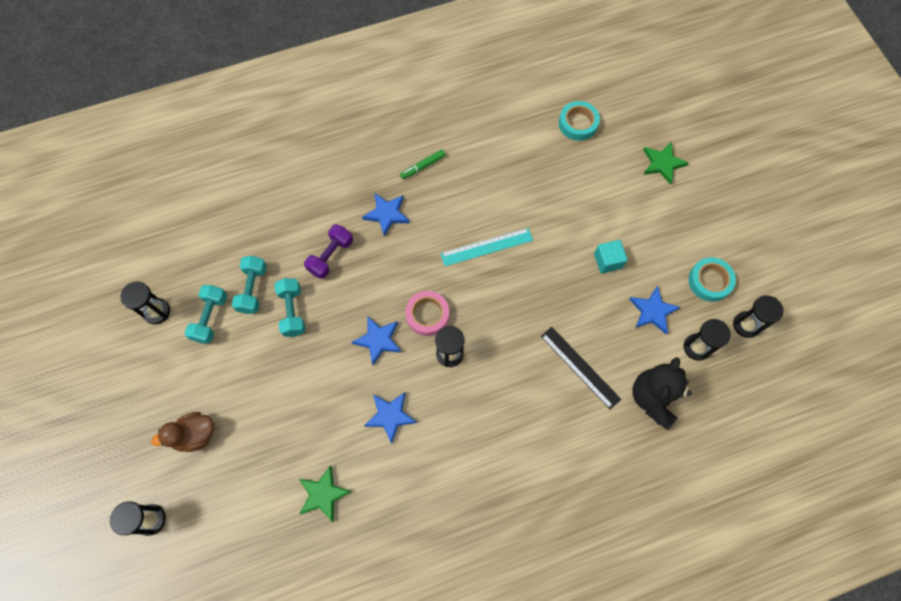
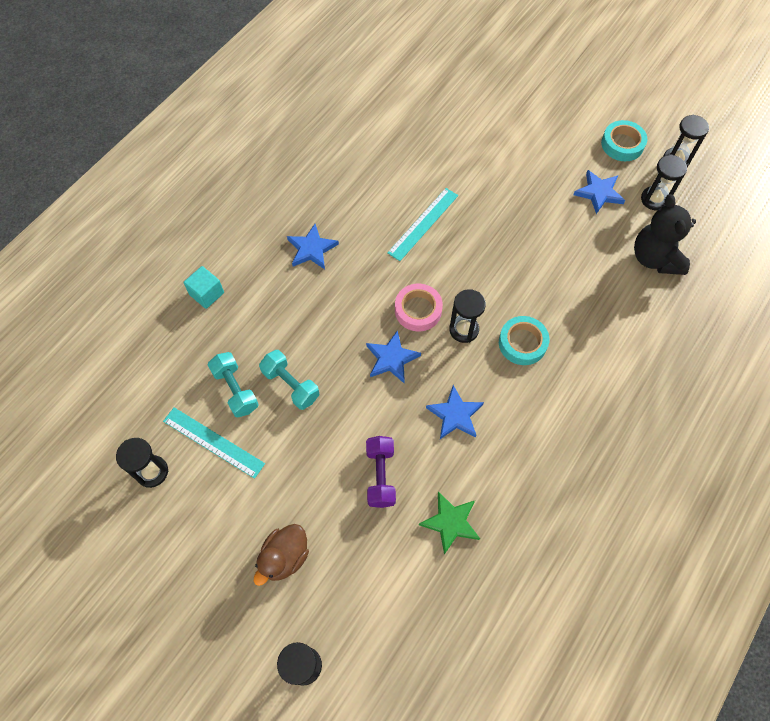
camera: 35 degrees left, 5 degrees down
turquoise dumbbell [184,285,227,344] -> turquoise ruler [163,407,265,479]
purple dumbbell [304,224,353,279] -> purple dumbbell moved to [366,436,396,508]
green marker [400,149,446,179] -> none
black ruler [541,327,621,410] -> none
turquoise tape [559,101,600,141] -> turquoise tape moved to [499,316,549,365]
turquoise cube [594,240,628,274] -> turquoise cube moved to [183,266,224,309]
green star [643,142,688,185] -> none

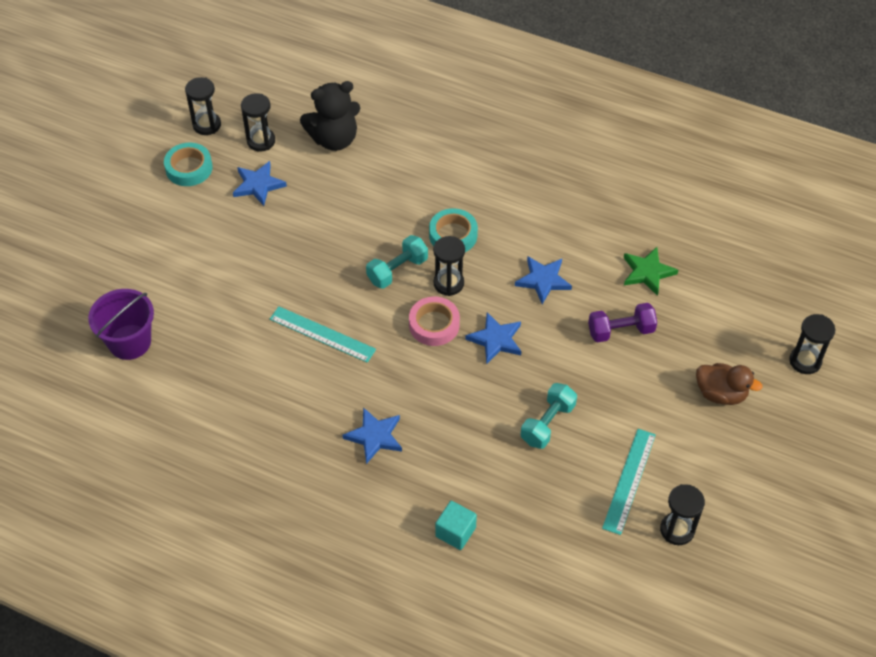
camera: 100 degrees left, 10 degrees down
turquoise dumbbell [208,352,259,418] -> turquoise dumbbell moved to [366,235,428,289]
none -> purple bucket [88,289,154,360]

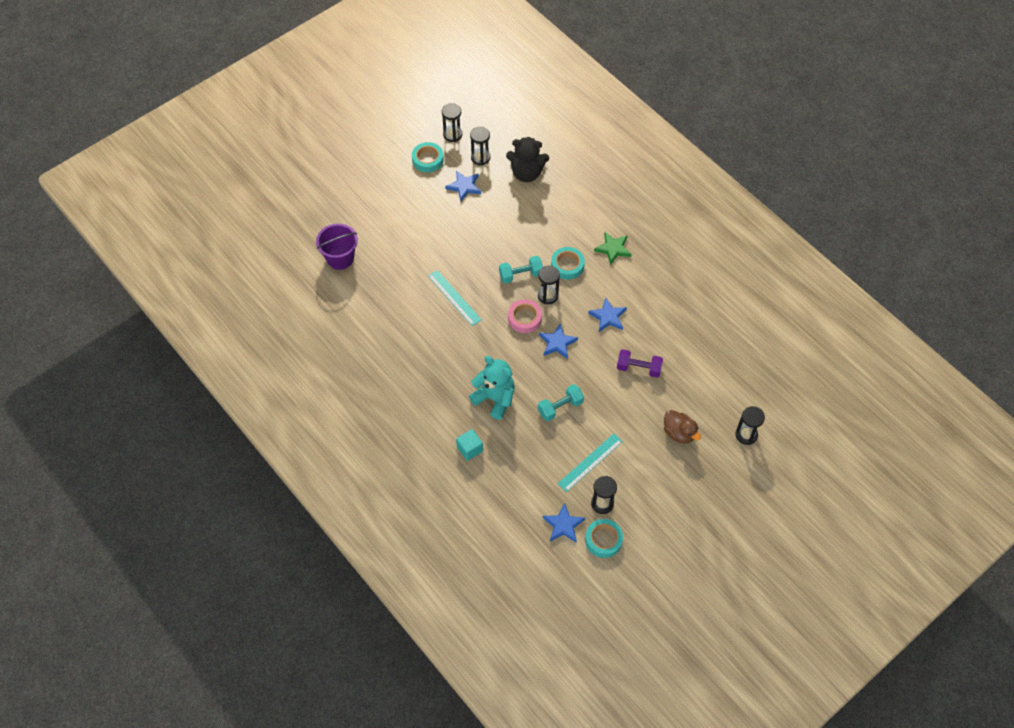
camera: 25 degrees right, 5 degrees up
blue star [342,407,402,464] -> blue star moved to [543,503,585,543]
green star [624,247,678,296] -> green star moved to [594,232,632,265]
none -> turquoise teddy bear [469,356,515,420]
none -> turquoise tape [585,519,623,558]

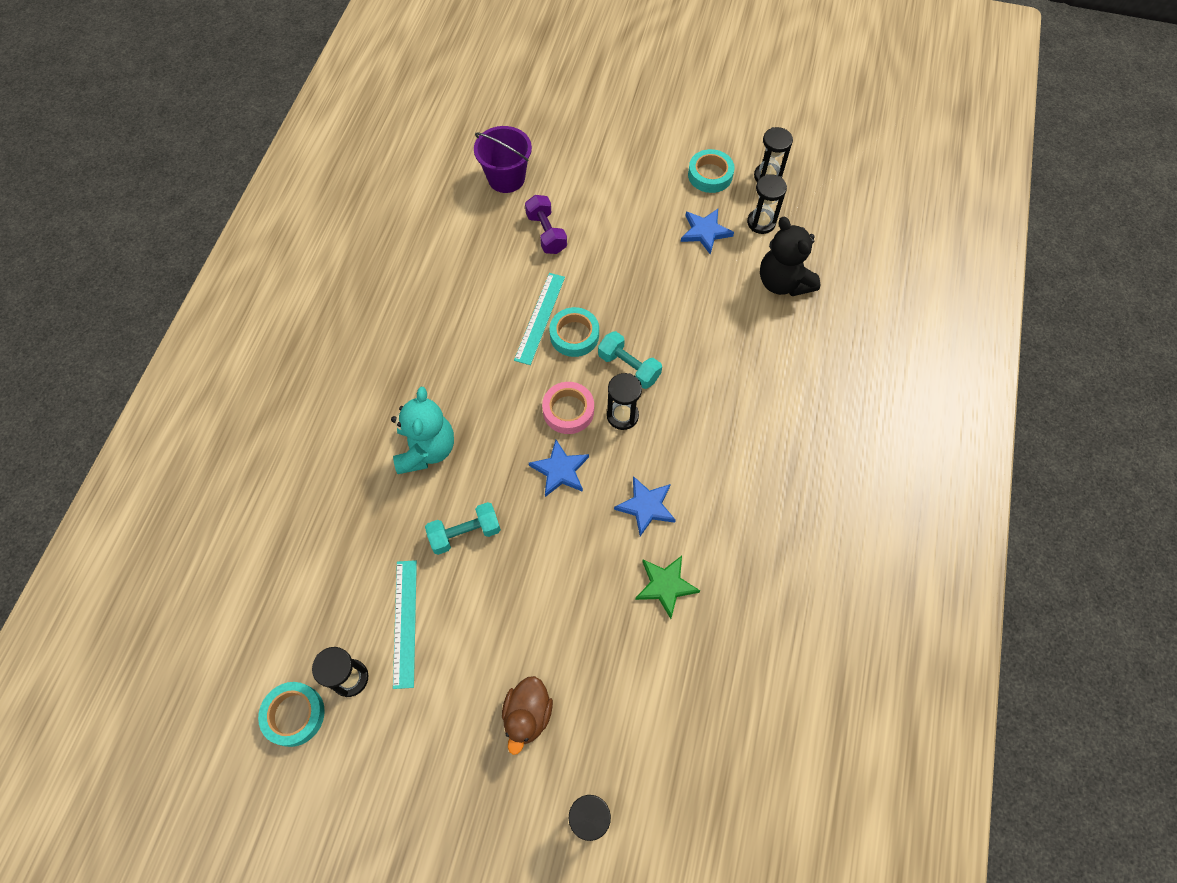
camera: 55 degrees right, 5 degrees up
turquoise cube [456,429,483,461] -> none
turquoise dumbbell [538,384,584,421] -> turquoise dumbbell turned 45 degrees counterclockwise [425,502,501,555]
blue star [543,503,585,543] -> none
turquoise tape [551,247,585,280] -> turquoise tape moved to [549,307,599,357]
turquoise ruler [558,434,623,492] -> turquoise ruler turned 75 degrees clockwise [393,560,417,689]
green star [594,232,632,265] -> green star moved to [635,556,700,619]
purple dumbbell [617,349,663,378] -> purple dumbbell moved to [525,195,567,254]

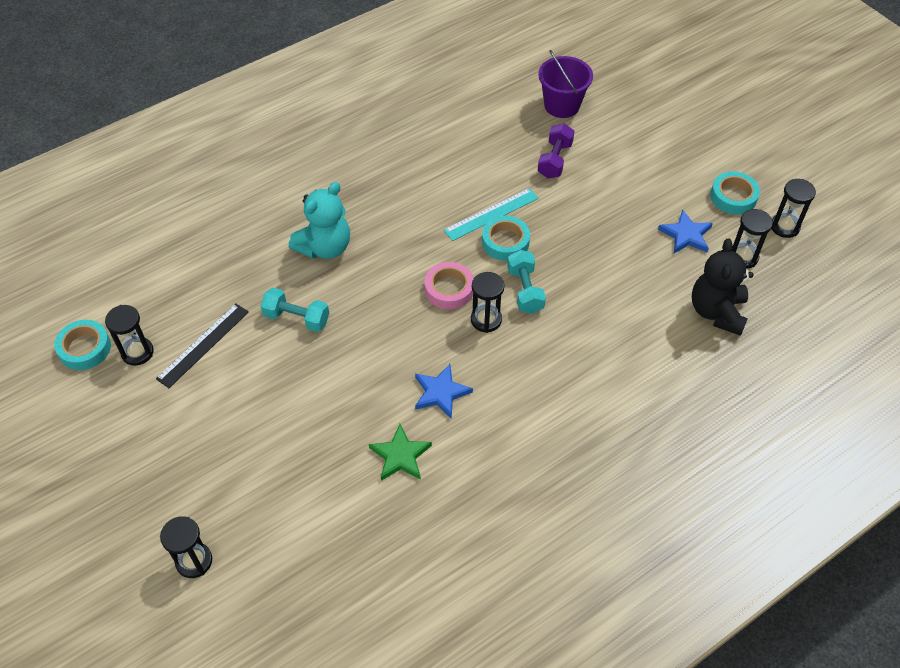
camera: 40 degrees right, 10 degrees down
turquoise ruler [393,560,417,689] -> black ruler [156,304,249,388]
brown duck [502,676,553,755] -> none
blue star [529,440,589,497] -> none

